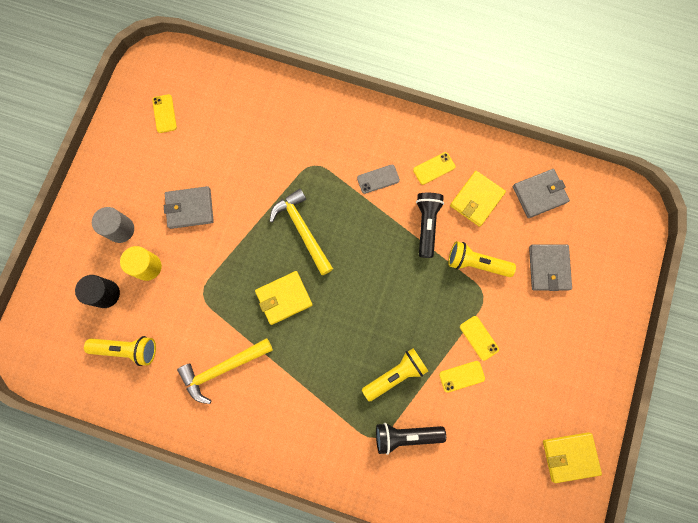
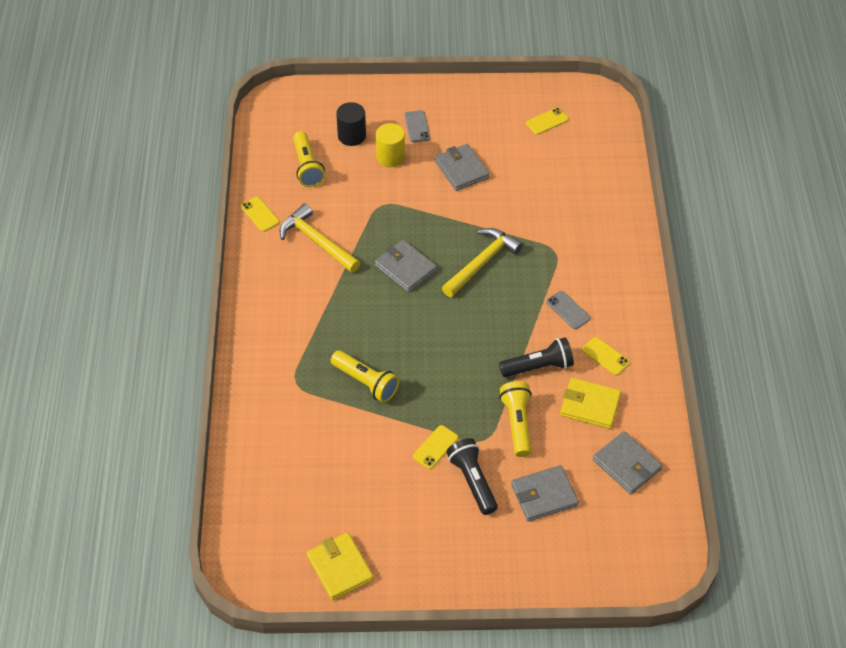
camera: 70 degrees right, 25 degrees down
grey cylinder [92,207,134,243] -> grey phone [405,110,430,142]
yellow wallet [255,271,313,325] -> grey wallet [375,240,437,292]
black flashlight [376,423,446,455] -> black flashlight moved to [446,438,498,515]
yellow phone [439,361,485,393] -> yellow phone moved to [241,197,280,232]

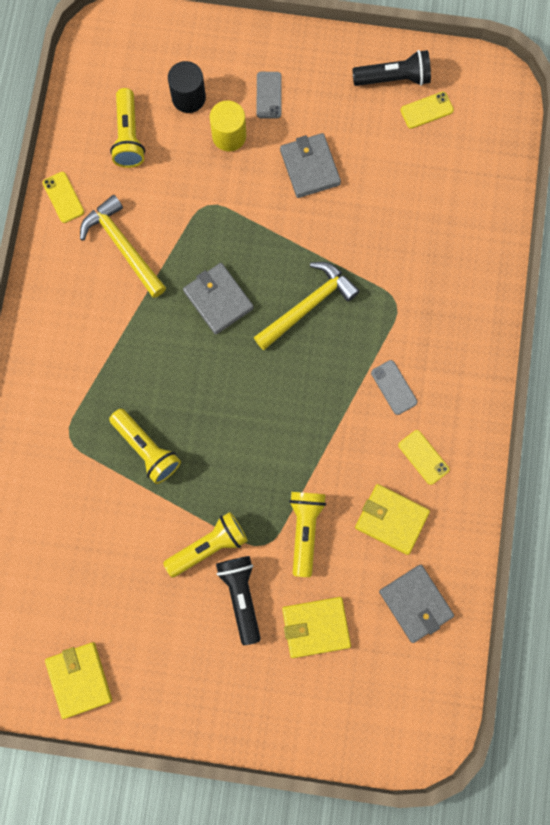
camera: 10 degrees right, 25 degrees up
yellow phone [413,425,458,469] -> yellow flashlight [163,512,248,577]
black flashlight [499,337,574,377] -> black flashlight moved to [352,50,431,86]
grey wallet [511,465,579,522] -> yellow wallet [282,597,351,658]

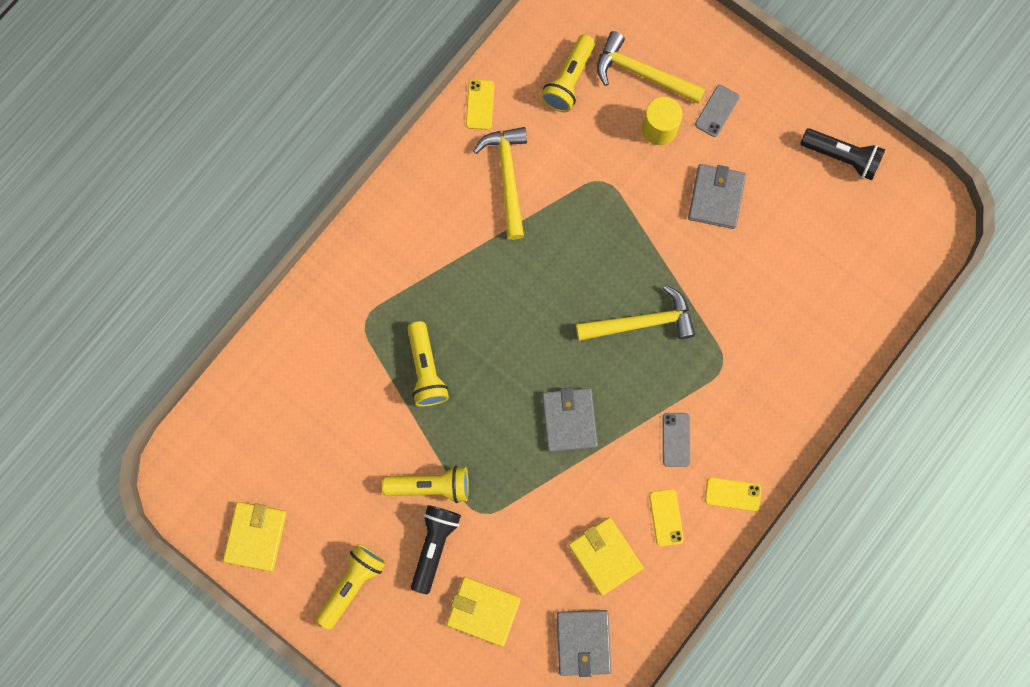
camera: 30 degrees right, 0 degrees up
black cylinder [168,61,206,113] -> yellow hammer [597,31,705,104]
grey wallet [183,263,254,335] -> grey wallet moved to [542,387,598,452]
yellow flashlight [289,492,326,577] -> yellow flashlight moved to [316,544,386,630]
yellow phone [400,92,454,129] -> yellow phone moved to [705,477,761,511]

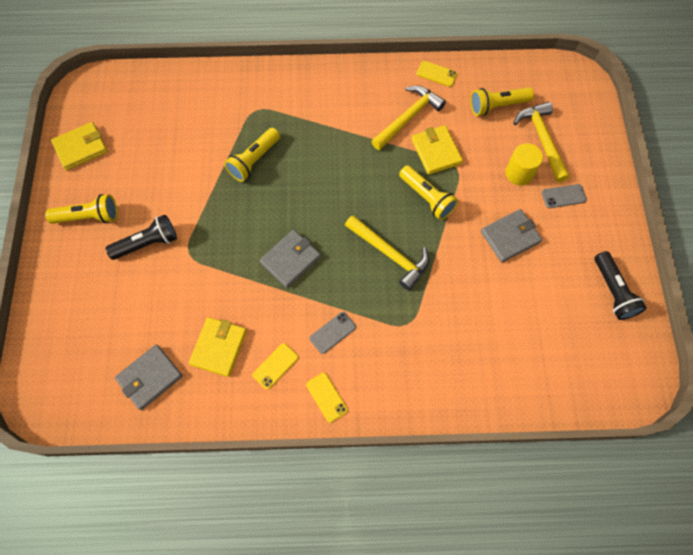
camera: 50 degrees right, 10 degrees down
yellow flashlight [382,466,469,503] -> yellow flashlight moved to [399,165,458,220]
yellow wallet [446,577,521,647] -> yellow wallet moved to [412,125,463,175]
yellow phone [466,79,494,130] -> yellow phone turned 60 degrees clockwise [417,61,457,87]

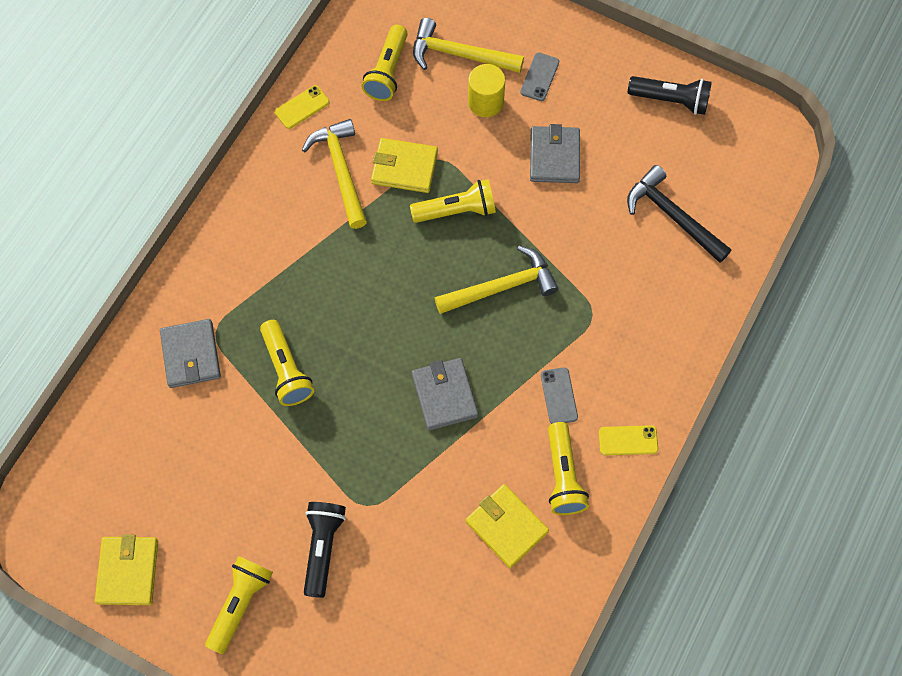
camera: 60 degrees left, 0 degrees up
grey wallet [115,344,183,410] -> grey wallet moved to [160,319,221,388]
yellow phone [253,343,299,390] -> yellow flashlight [548,422,589,515]
none -> black hammer [627,165,731,263]

